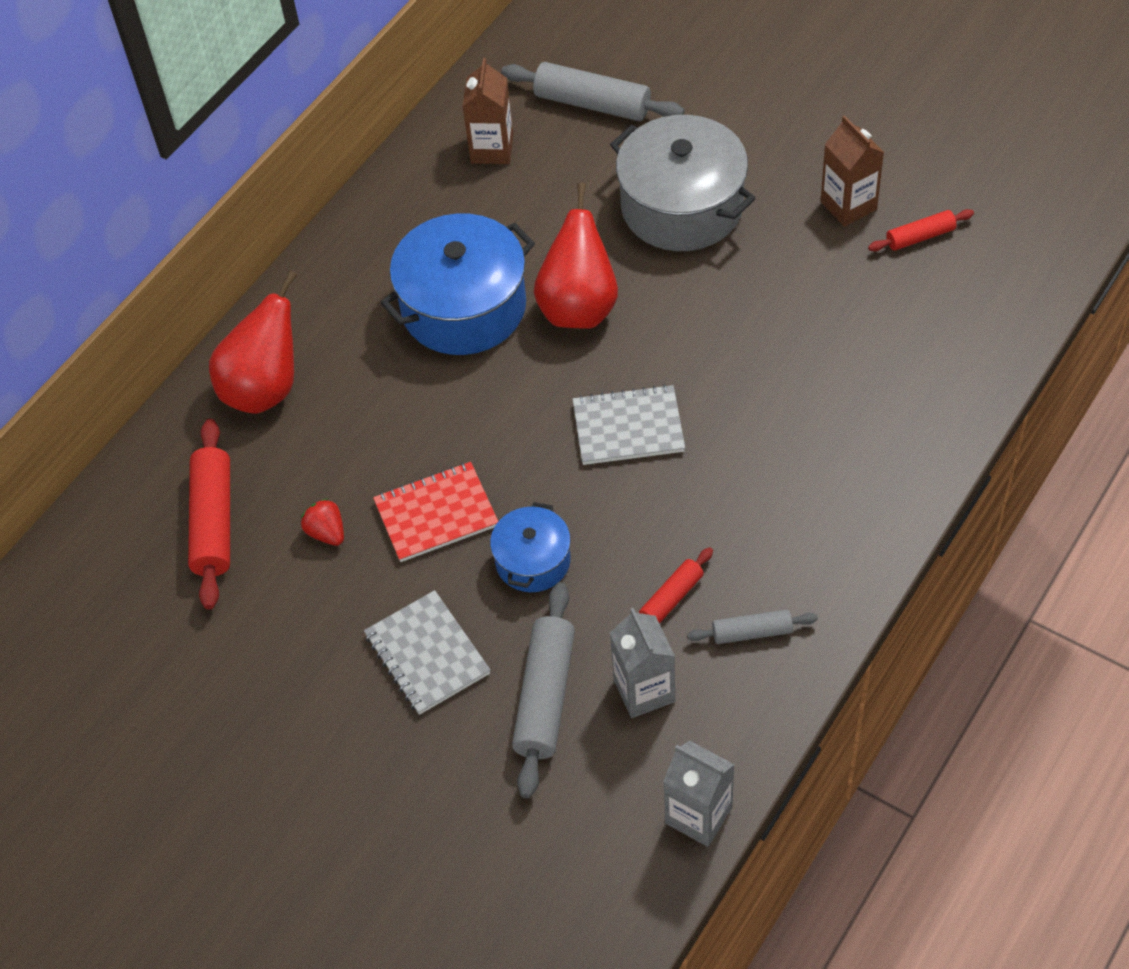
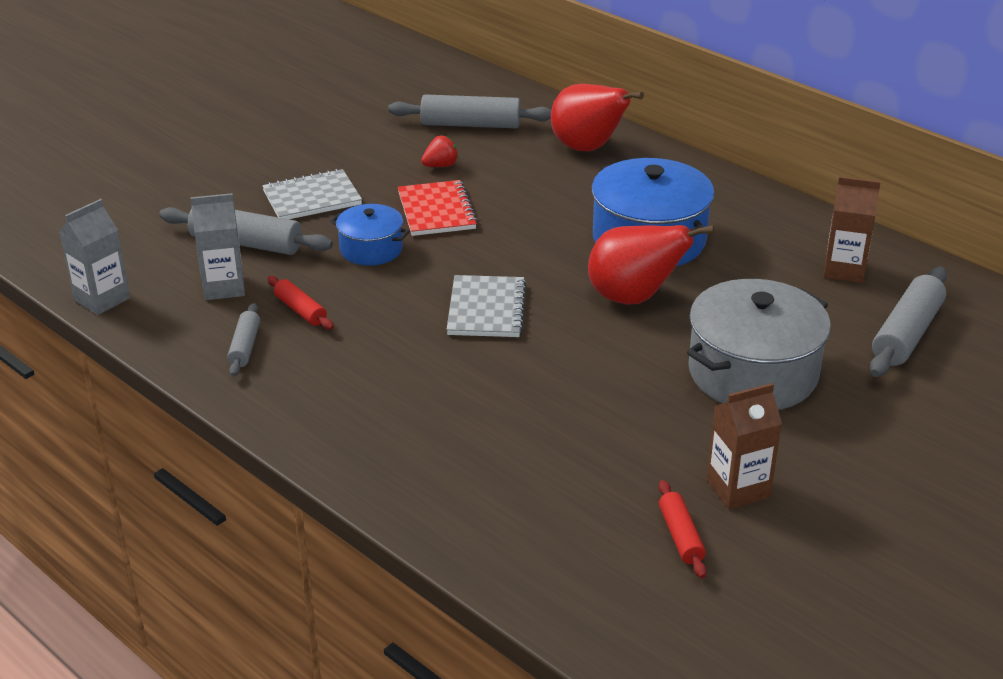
camera: 95 degrees right, 20 degrees down
red rolling pin [188,419,230,609] -> grey rolling pin [388,94,551,128]

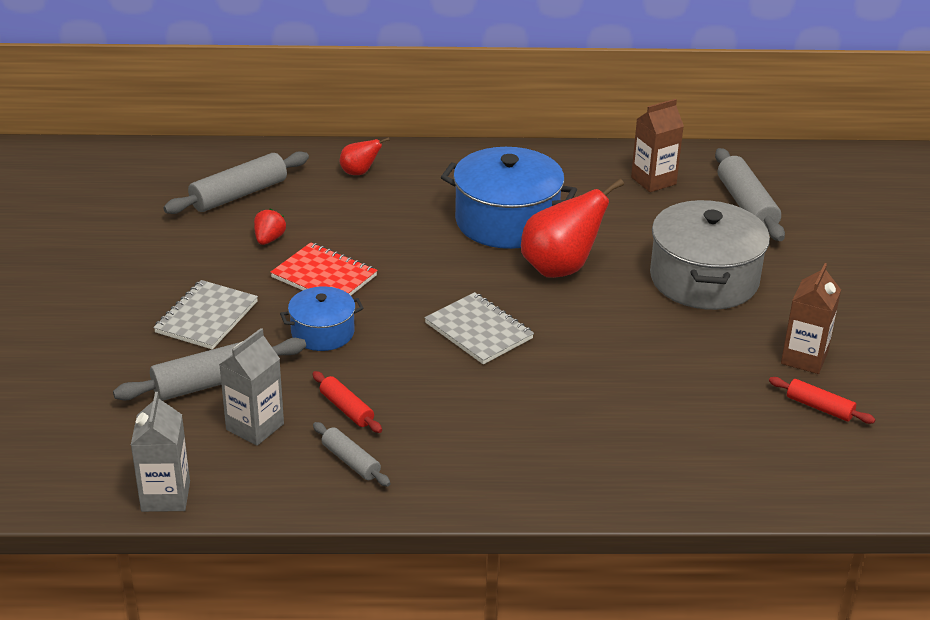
camera: 45 degrees left, 0 degrees up
red rolling pin [267,276,334,330] -> red rolling pin turned 45 degrees clockwise [312,371,382,433]
red pear [551,84,644,151] -> red pear [340,137,390,175], size x0.51

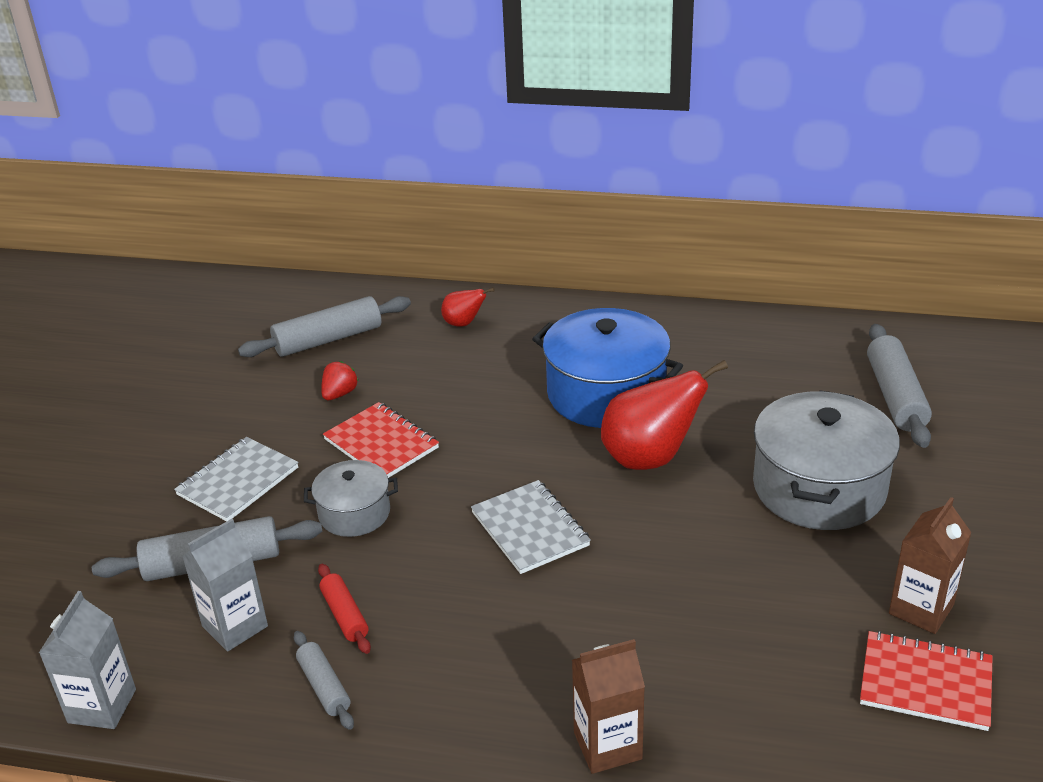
camera: 15 degrees right, 0 degrees up
blue pot [280,287,364,351] -> grey pot [304,460,398,537]
brown carton [631,99,684,192] -> brown carton moved to [572,639,645,774]
red rolling pin [769,377,875,424] -> red notebook [860,631,993,731]

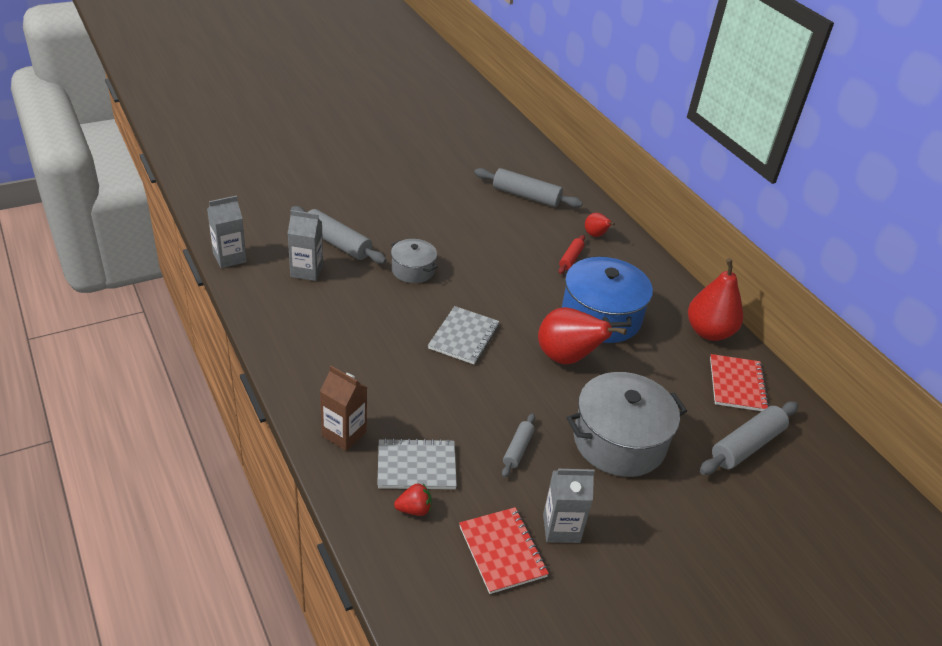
camera: 45 degrees right, 5 degrees up
grey notebook [174,437,298,521] -> grey notebook moved to [377,438,457,489]
grey rolling pin [294,631,354,730] -> grey rolling pin moved to [502,413,535,478]
red rolling pin [318,564,371,654] -> red rolling pin moved to [558,235,585,274]
red strawberry [321,361,358,400] -> red strawberry moved to [394,483,432,516]
red notebook [323,402,439,478] -> red notebook moved to [710,354,769,411]
brown carton [889,497,972,634] -> grey carton [543,469,595,543]
none -> red pear [688,258,743,341]

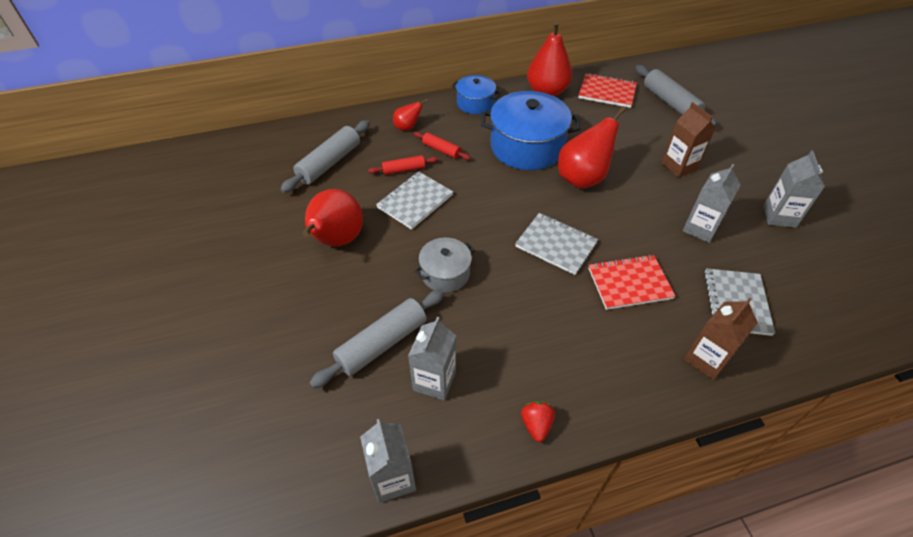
camera: 75 degrees left, 10 degrees up
red strawberry [394,483,432,516] -> red strawberry moved to [521,401,555,442]
red notebook [459,507,549,594] -> red notebook moved to [588,254,676,310]
grey rolling pin [502,413,535,478] -> grey carton [683,164,741,243]
grey pot [566,372,687,477] -> brown carton [661,102,715,178]
none -> red pear [302,189,363,247]
none -> red rolling pin [368,155,438,175]
none -> grey notebook [376,171,453,230]
none -> blue pot [452,75,500,114]

